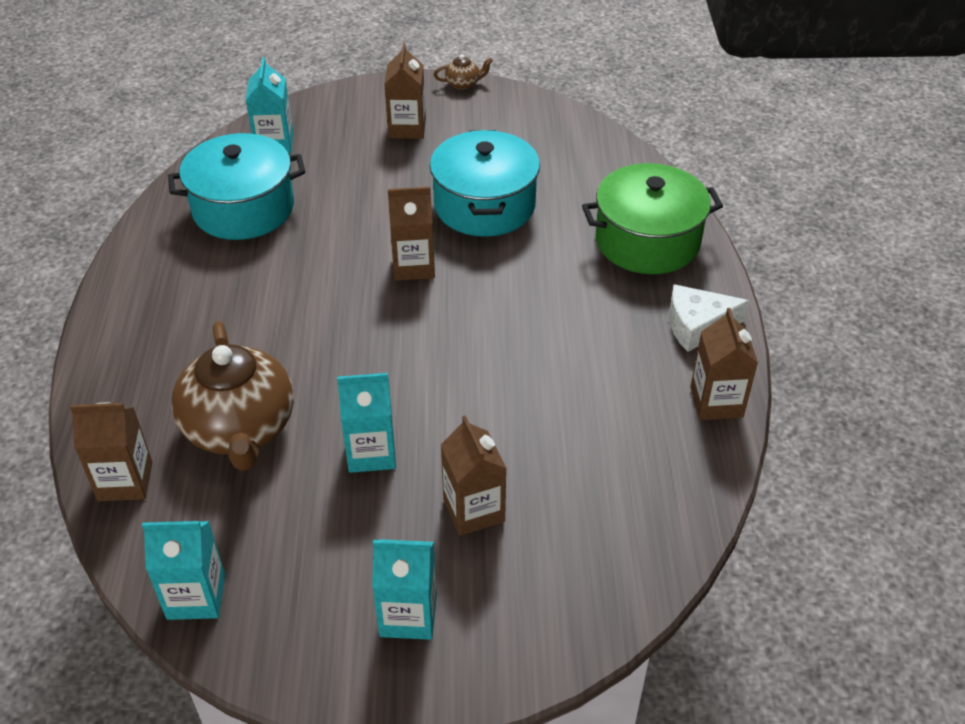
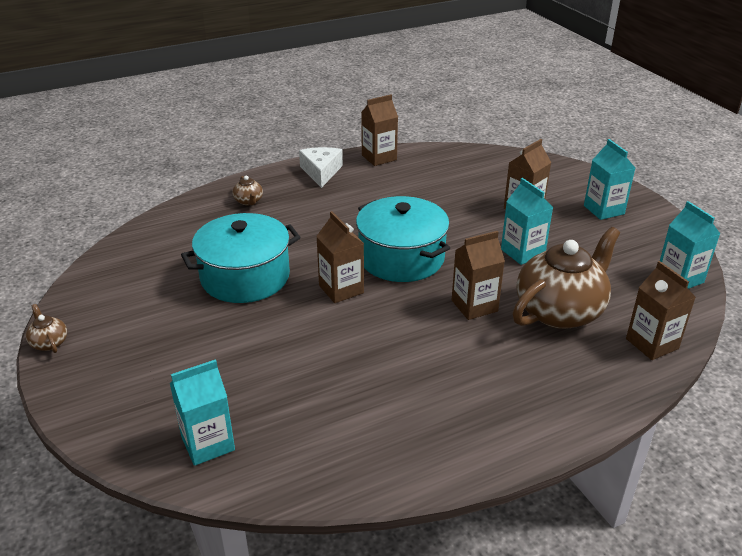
camera: 115 degrees left, 10 degrees down
turquoise pot [168,133,305,240] -> turquoise pot moved to [356,196,450,282]
brown carton [384,43,426,139] -> brown carton moved to [452,231,505,320]
green pot [582,163,723,274] -> brown teapot [232,176,263,205]
white cheese [669,284,750,352] -> white cheese turned 150 degrees counterclockwise [299,147,343,188]

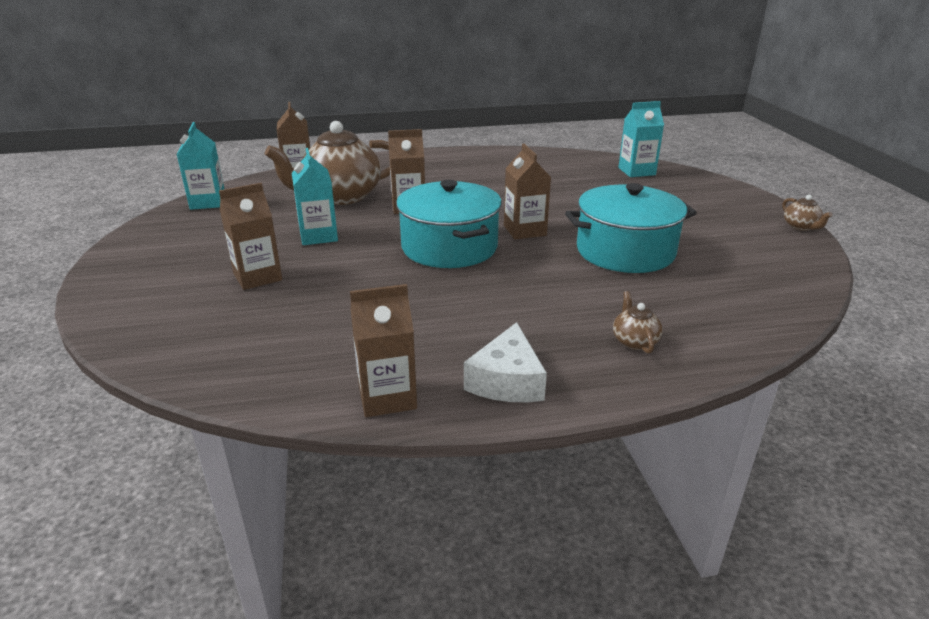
camera: 165 degrees left, 5 degrees down
turquoise carton [584,139,635,220] -> none

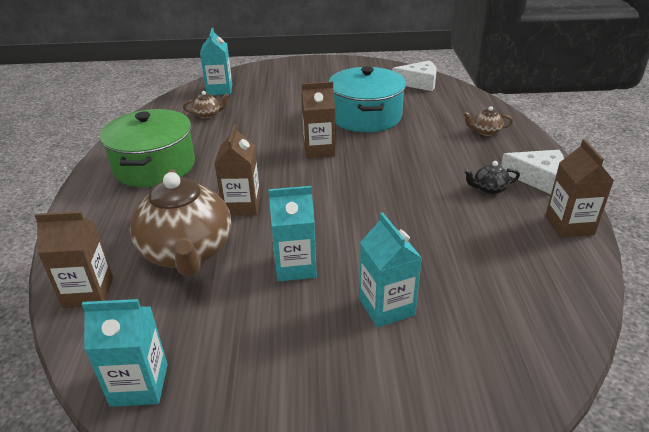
camera: 80 degrees left, 5 degrees up
brown carton [219,183,282,290] -> turquoise carton [359,212,422,328]
turquoise pot [396,180,502,268] -> none
brown teapot [782,195,833,231] -> brown teapot moved to [183,91,229,119]
none -> green pot [100,109,195,187]
none -> white cheese [392,60,437,91]
none -> black teapot [464,161,520,195]

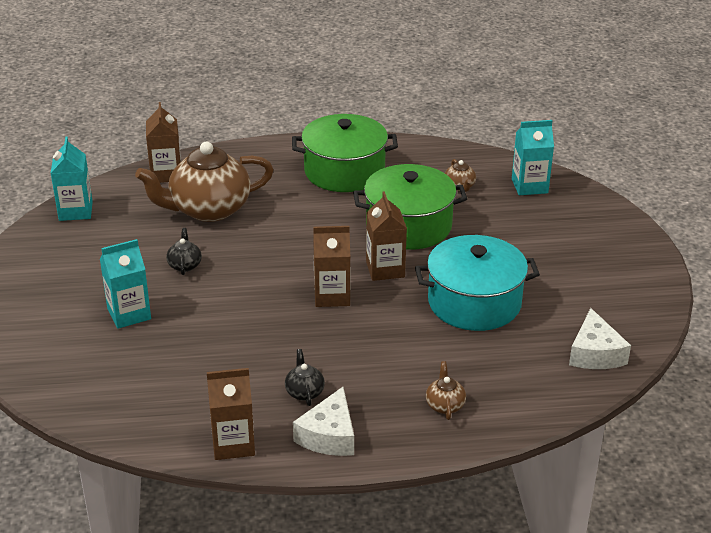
camera: 85 degrees right, 0 degrees up
brown carton [214,124,260,216] -> brown carton moved to [313,226,350,307]
turquoise carton [268,186,317,281] -> black teapot [166,228,202,275]
none -> green pot [353,164,467,250]

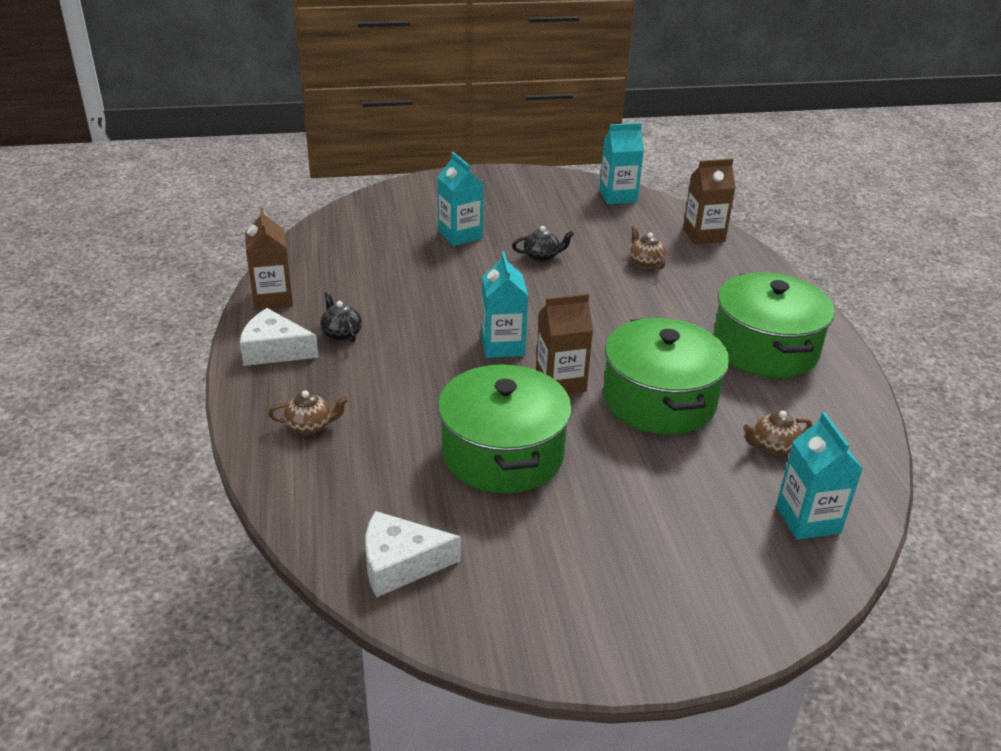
camera: 85 degrees right, 0 degrees up
brown teapot [135,142,274,222] -> brown teapot [630,226,666,269], size x0.41
black teapot [285,349,325,406] -> black teapot turned 105 degrees counterclockwise [320,292,362,342]
brown carton [313,226,350,307] -> turquoise carton [481,251,528,358]
turquoise pot [415,235,540,331] -> green pot [438,363,572,494]

